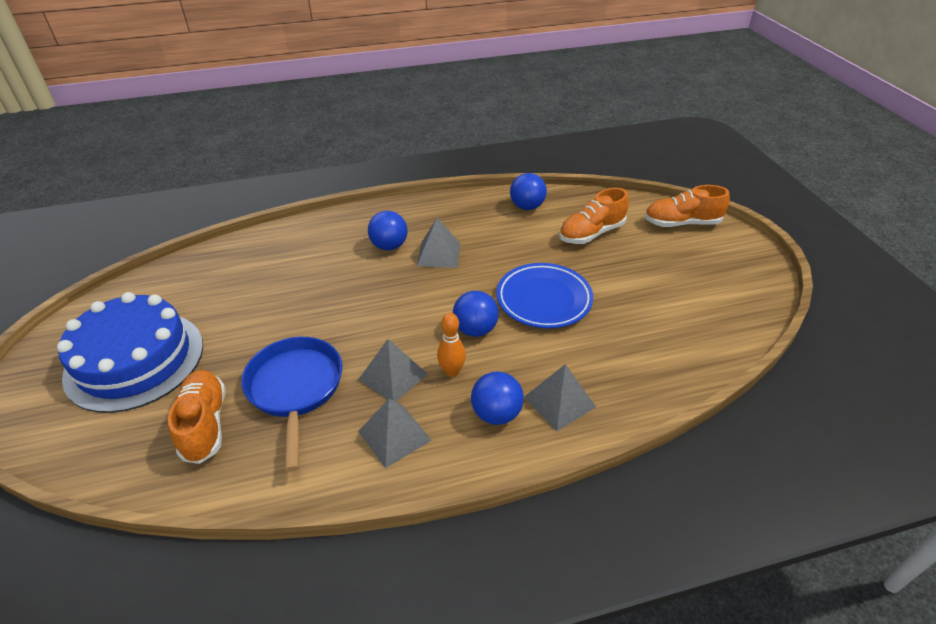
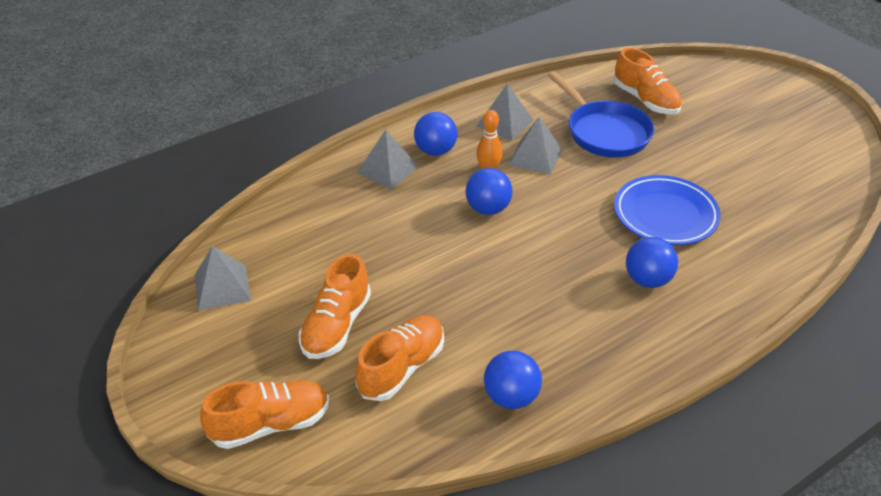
camera: 160 degrees right, 0 degrees up
blue cake [57,292,203,413] -> none
grey pyramid [417,218,461,268] -> grey pyramid moved to [195,246,251,311]
blue plate [496,263,593,328] -> blue plate moved to [614,175,721,245]
none -> orange shoe [299,254,371,359]

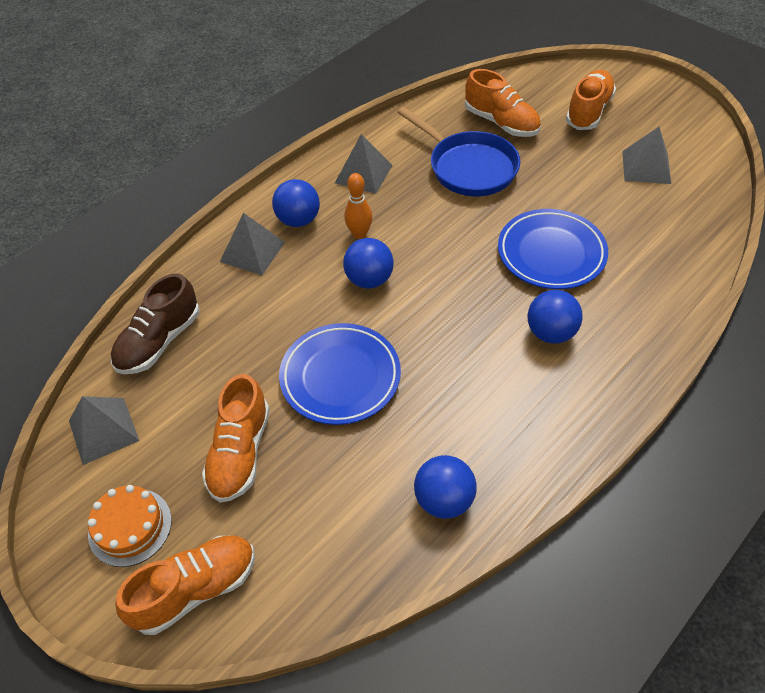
camera: 10 degrees left, 10 degrees up
orange shoe [355,315,444,401] -> orange shoe moved to [566,70,616,130]
grey pyramid [508,117,562,175] -> grey pyramid moved to [622,127,671,184]
none -> orange cake [88,485,172,567]
none -> brown shoe [111,273,200,374]
none -> blue plate [279,323,401,425]

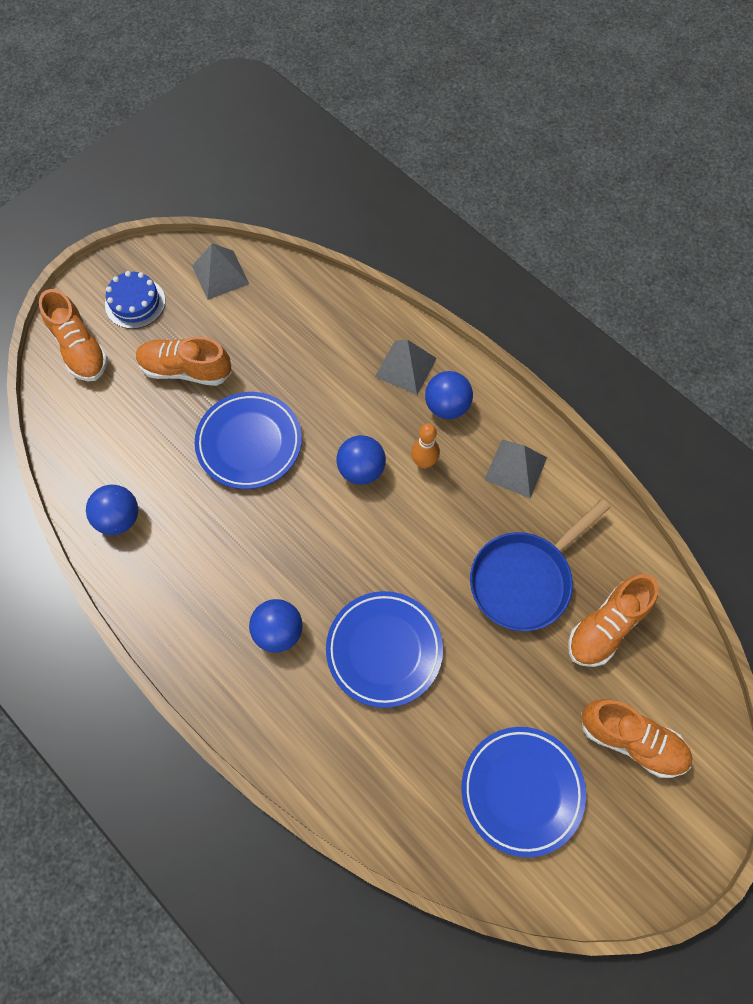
camera: 90 degrees right, 15 degrees up
orange cake [88,485,172,567] -> blue cake [105,271,165,329]
brown shoe [111,273,200,374] -> none
grey pyramid [622,127,671,184] -> blue plate [462,727,586,857]

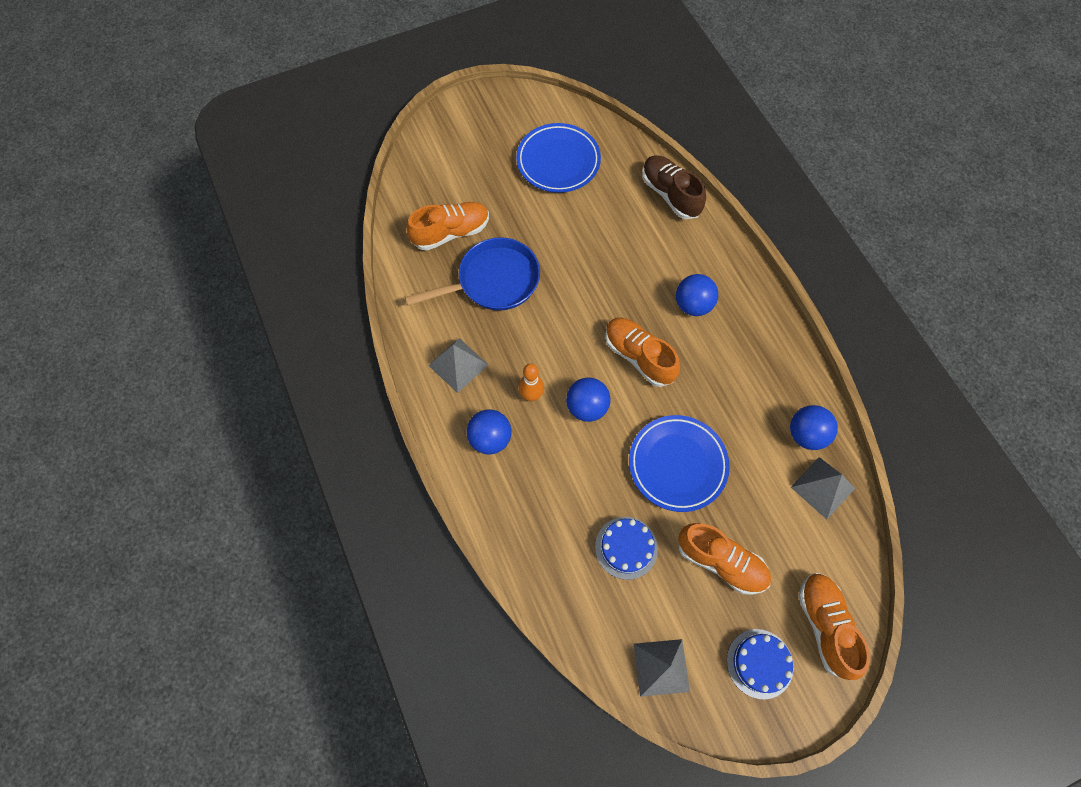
camera: 160 degrees left, 0 degrees up
blue plate [326,591,443,708] -> none
grey pyramid [375,340,437,395] -> grey pyramid moved to [791,457,855,520]
orange shoe [581,699,692,778] -> orange shoe moved to [605,318,680,387]
none -> blue cake [595,517,658,580]
none -> brown shoe [642,156,706,219]

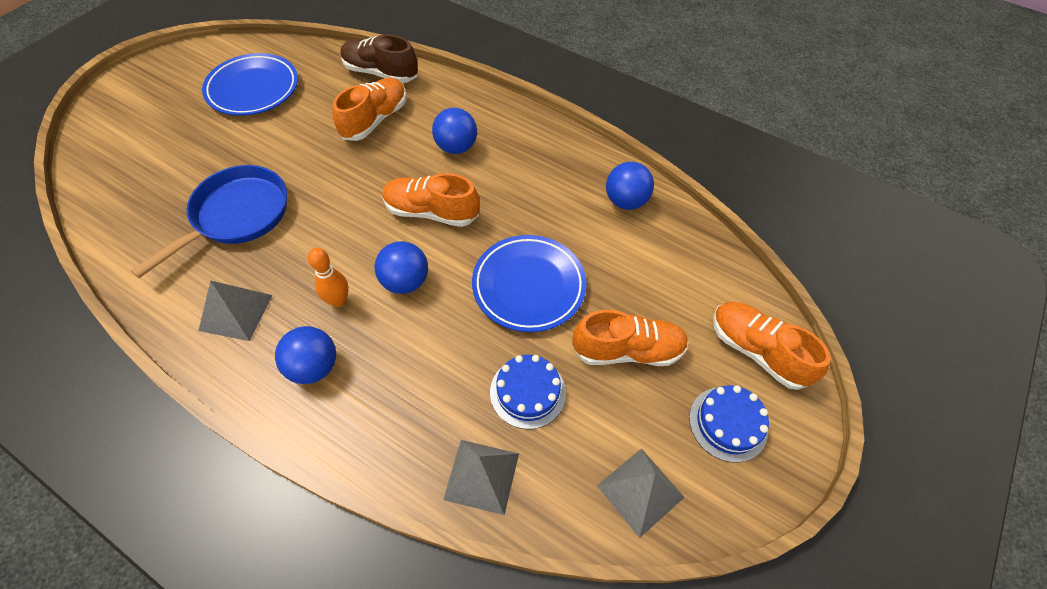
camera: 35 degrees left, 10 degrees down
orange shoe [407,202,489,251] -> orange shoe moved to [332,78,407,141]
grey pyramid [791,457,855,520] -> grey pyramid moved to [443,440,519,515]

